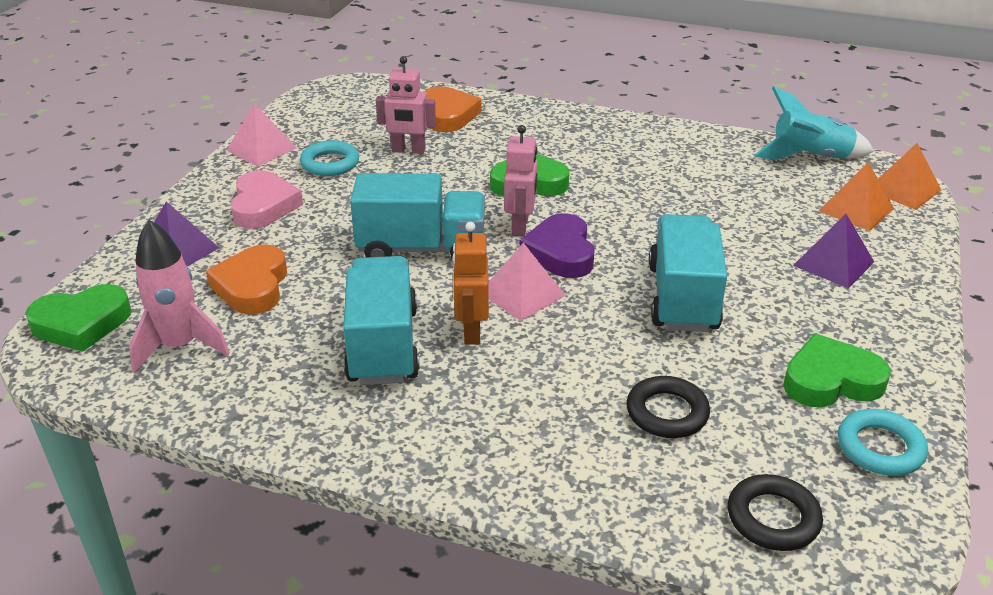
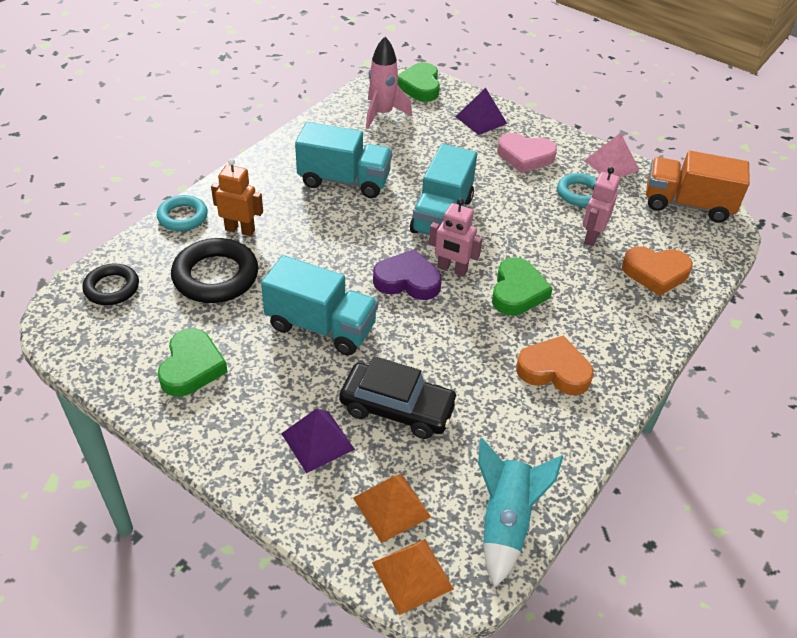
camera: 105 degrees right, 10 degrees up
orange heart [206,244,287,314] -> orange heart moved to [516,336,594,395]
orange robot [453,222,489,345] -> orange robot moved to [211,159,263,236]
pink pyramid [488,243,566,321] -> none
black ring [626,376,710,438] -> black ring [171,238,258,303], size x1.60
turquoise ring [838,409,928,476] -> turquoise ring moved to [157,195,208,231]
none -> black car [339,356,459,439]
none -> orange truck [646,151,750,223]

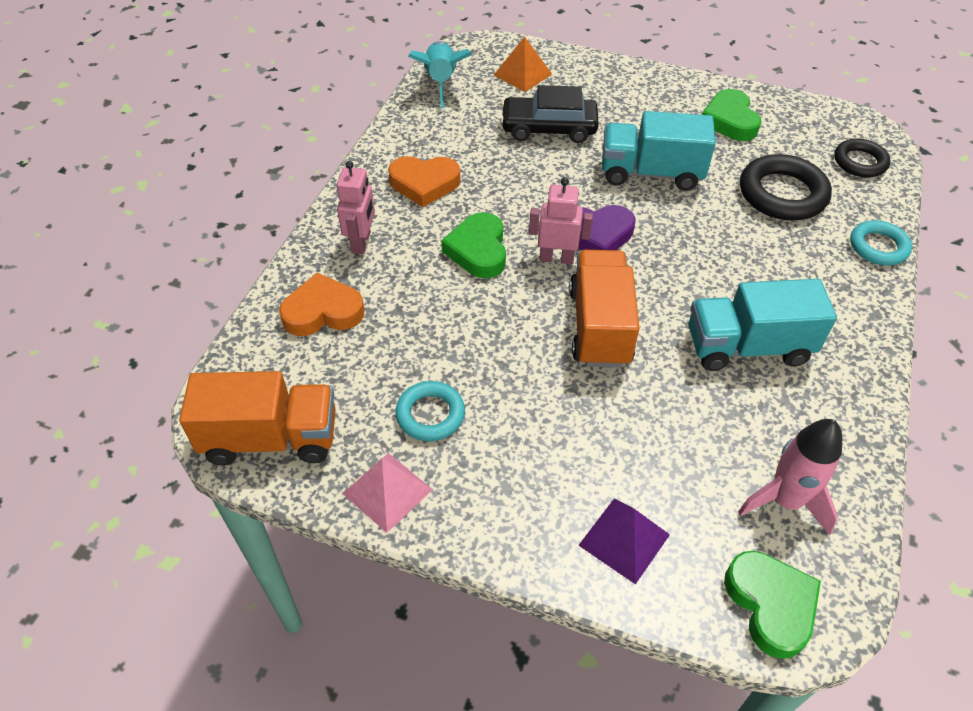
camera: 165 degrees right, 5 degrees up
orange robot [211,159,263,236] -> none
purple pyramid [281,409,355,473] -> none
orange pyramid [372,539,454,615] -> none
turquoise truck [410,144,477,235] -> orange truck [569,250,640,368]
pink heart [497,133,557,173] -> none
pink robot [583,167,620,246] -> pink robot moved to [337,161,375,254]

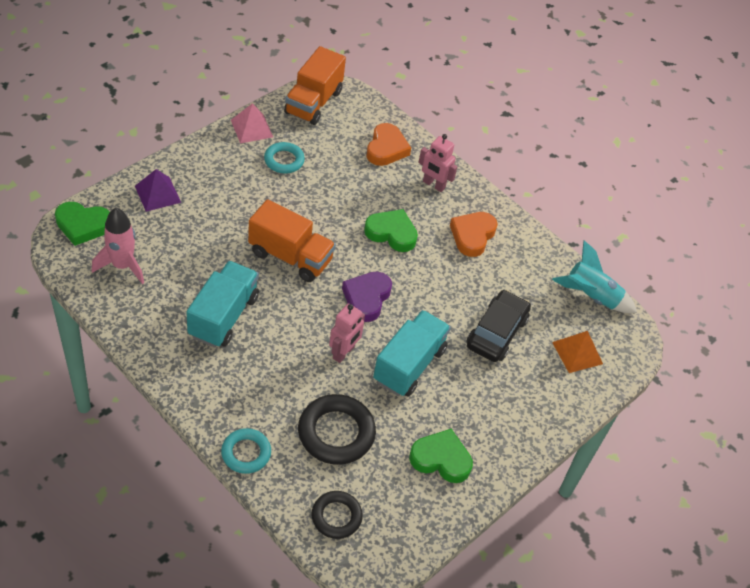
camera: 110 degrees right, 0 degrees up
pink robot [529,177,593,264] -> pink robot moved to [329,304,365,363]

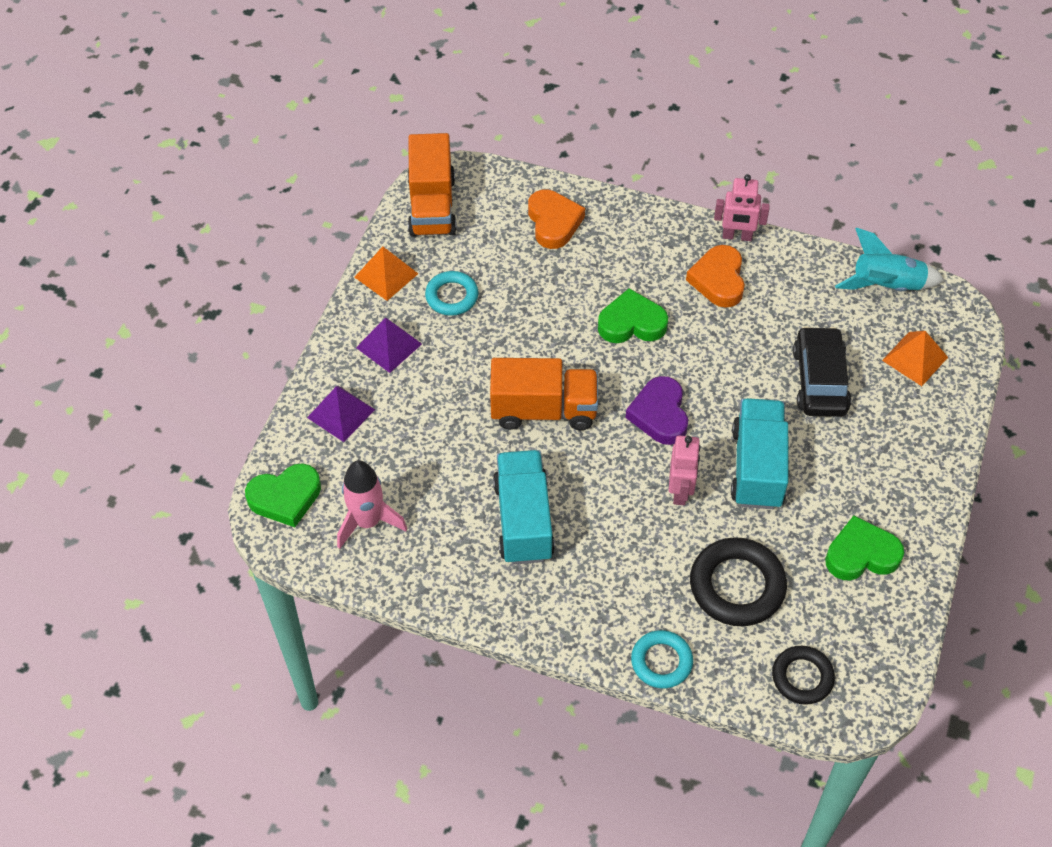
camera: 20 degrees left, 5 degrees up
pink pyramid [231,103,273,143] -> orange pyramid [354,247,418,301]
pink robot [418,134,457,192] -> pink robot moved to [714,174,770,241]
none -> purple pyramid [356,318,422,373]

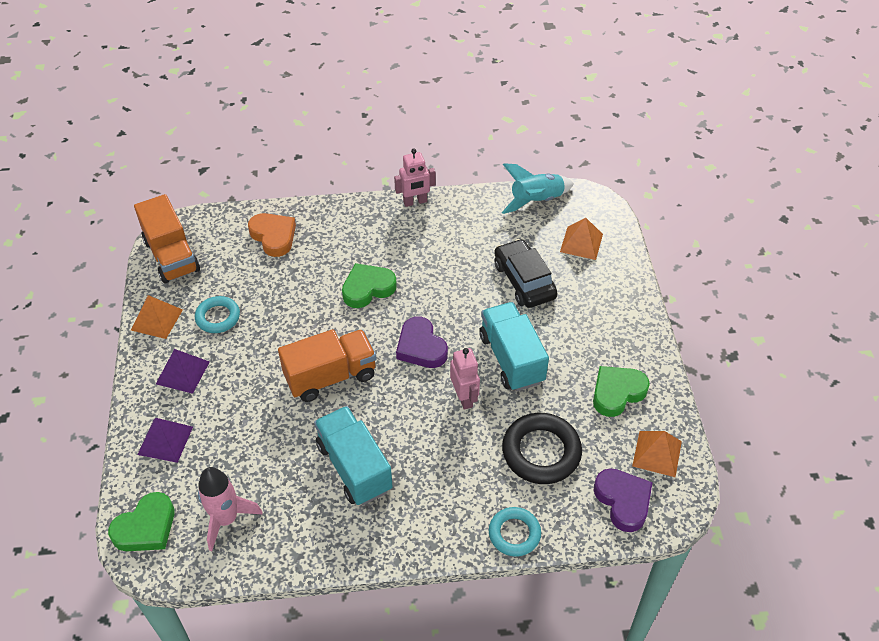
camera: 25 degrees left, 5 degrees down
orange heart [686,245,745,308] -> none
black ring [772,646,835,705] -> purple heart [594,468,653,532]
none -> orange pyramid [632,431,682,477]

